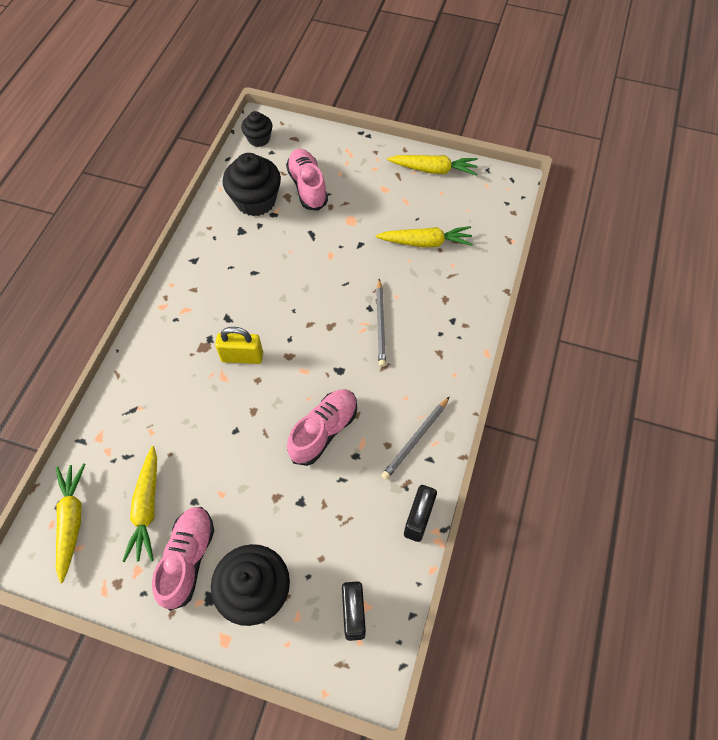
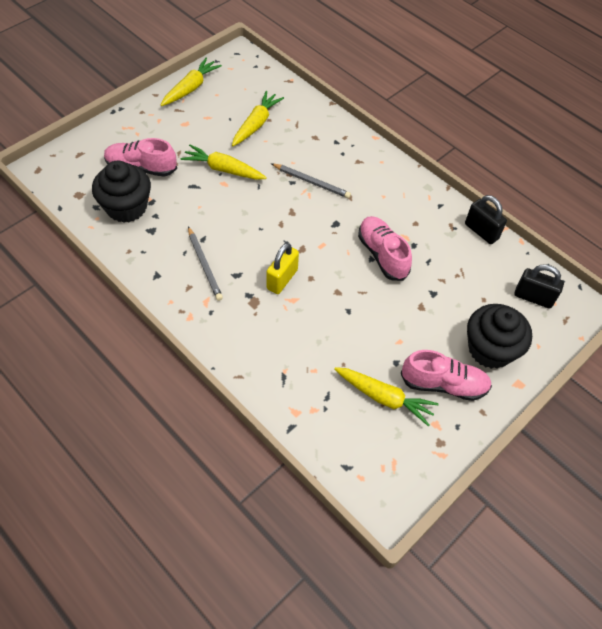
camera: 65 degrees left, 5 degrees down
yellow carrot [56,463,85,583] -> yellow carrot moved to [180,145,267,180]
pink shoe [152,507,214,611] -> pink shoe turned 150 degrees clockwise [400,350,492,401]
black cupcake [241,111,272,147] -> none
grey pencil [381,396,450,480] -> grey pencil moved to [188,227,223,301]

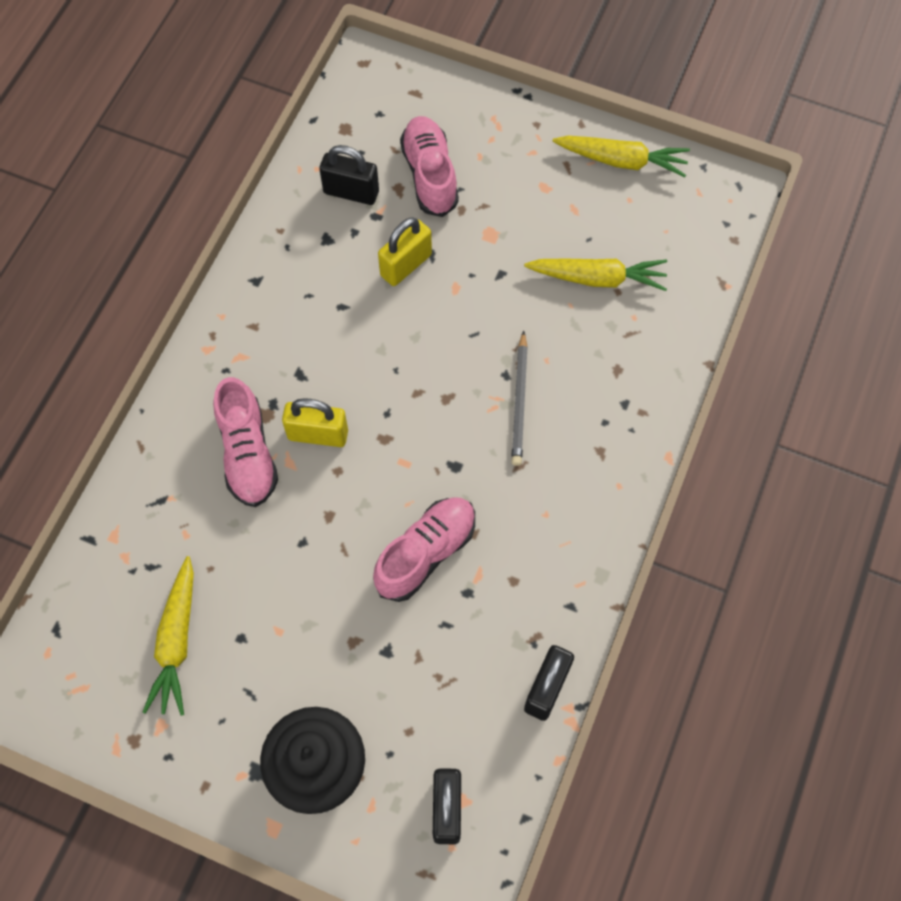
camera: 70 degrees right, 10 degrees up
black cupcake [92,161,151,223] -> black padlock [319,145,379,205]
yellow carrot [180,145,267,180] -> none
grey pencil [188,227,223,301] -> none
pink shoe [400,350,492,401] -> pink shoe moved to [213,377,278,507]
none -> yellow padlock [378,218,432,286]

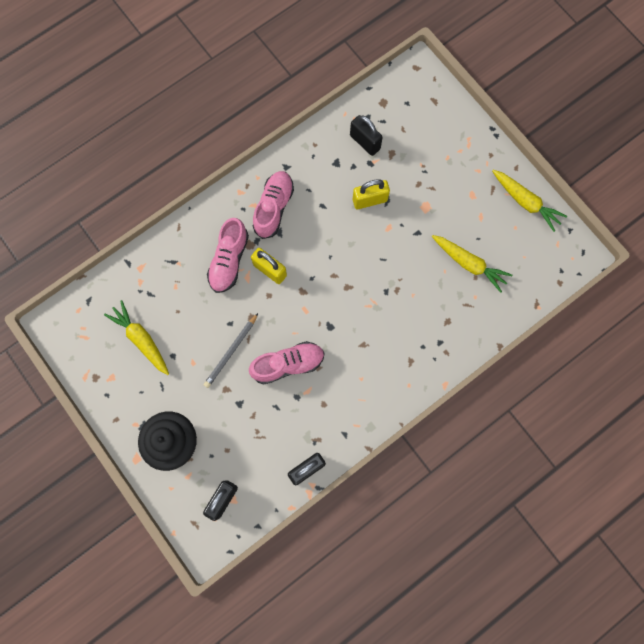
camera: 30 degrees right, 10 degrees up
yellow carrot [143,556,194,716] -> yellow carrot turned 105 degrees clockwise [104,300,169,375]
pink shoe [400,116,459,217] -> pink shoe moved to [253,171,294,239]
grey pencil [511,331,528,466] -> grey pencil moved to [204,313,258,388]

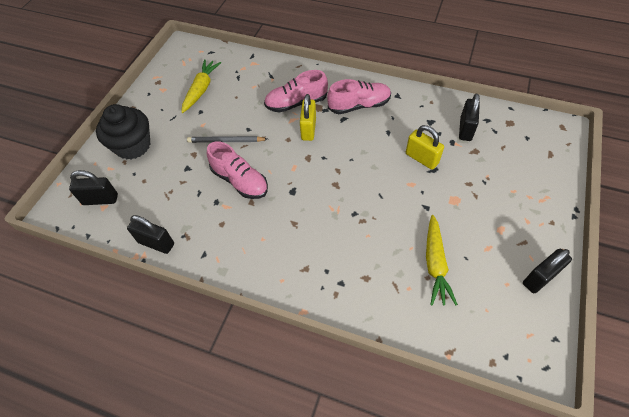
camera: 60 degrees right, 20 degrees down
yellow carrot [492,170,567,232] -> black padlock [523,249,572,293]

